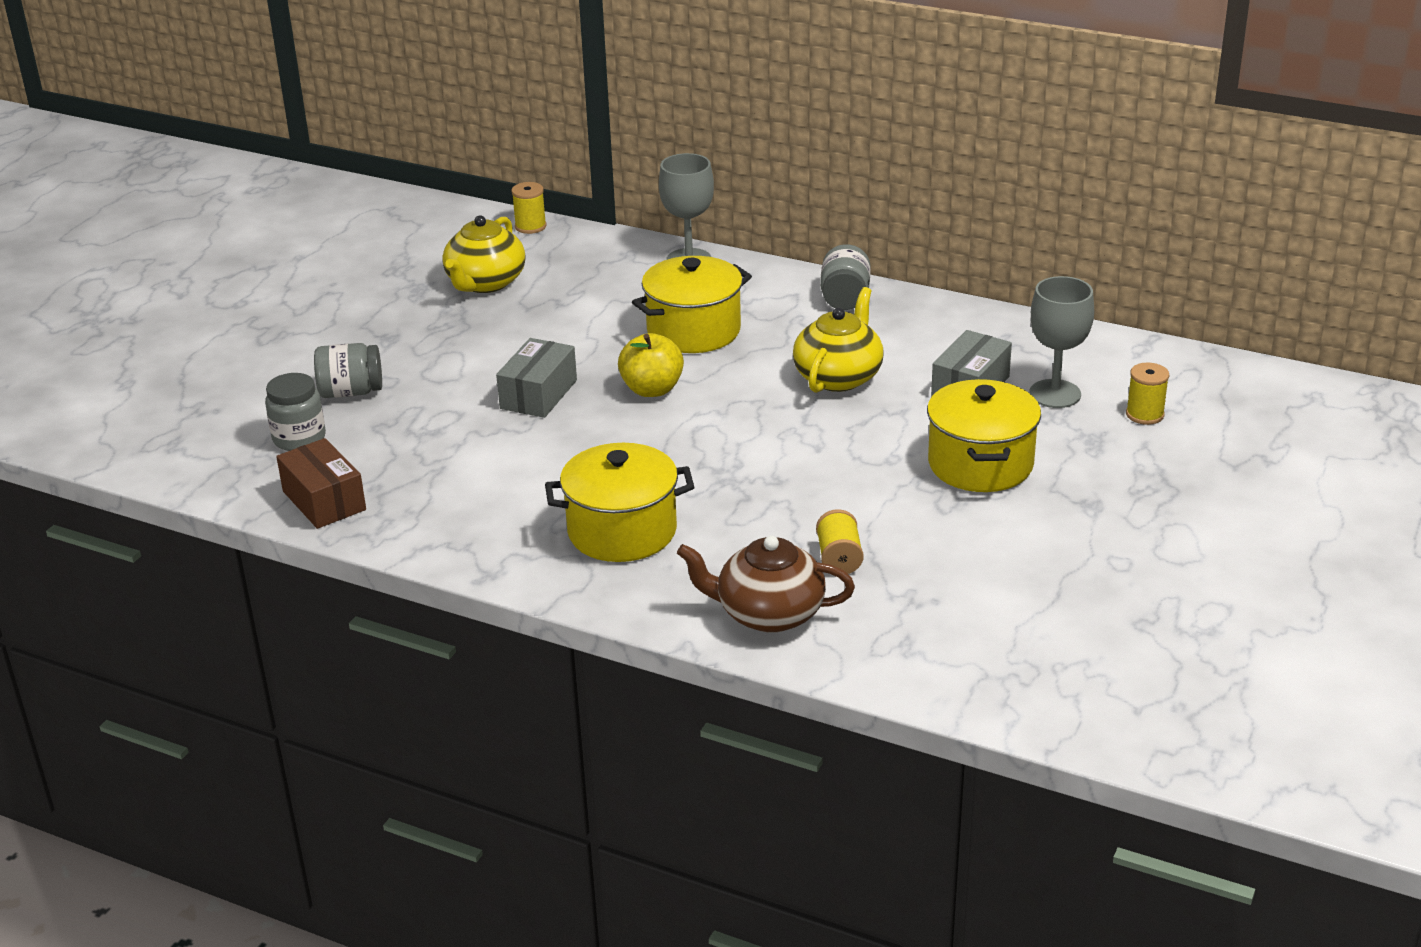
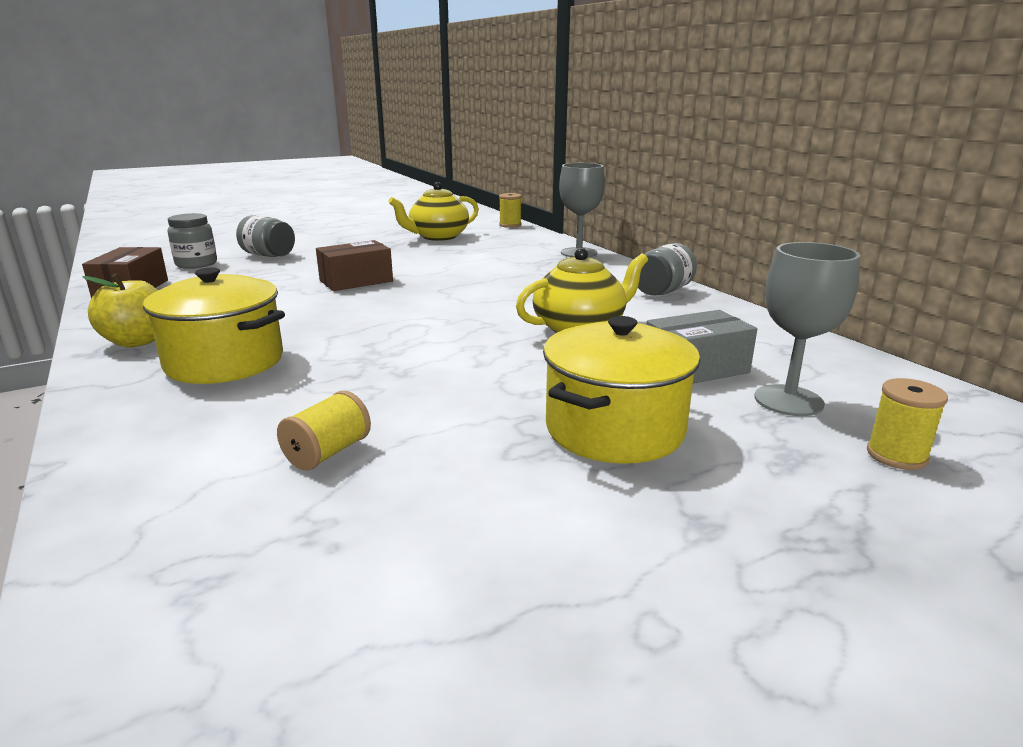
camera: 35 degrees right, 10 degrees down
grey box [496,338,577,418] -> brown box [316,240,393,291]
yellow apple [618,333,684,397] -> yellow apple moved to [83,274,158,348]
yellow pot [632,256,752,353] -> none
brown teapot [677,536,855,633] -> none

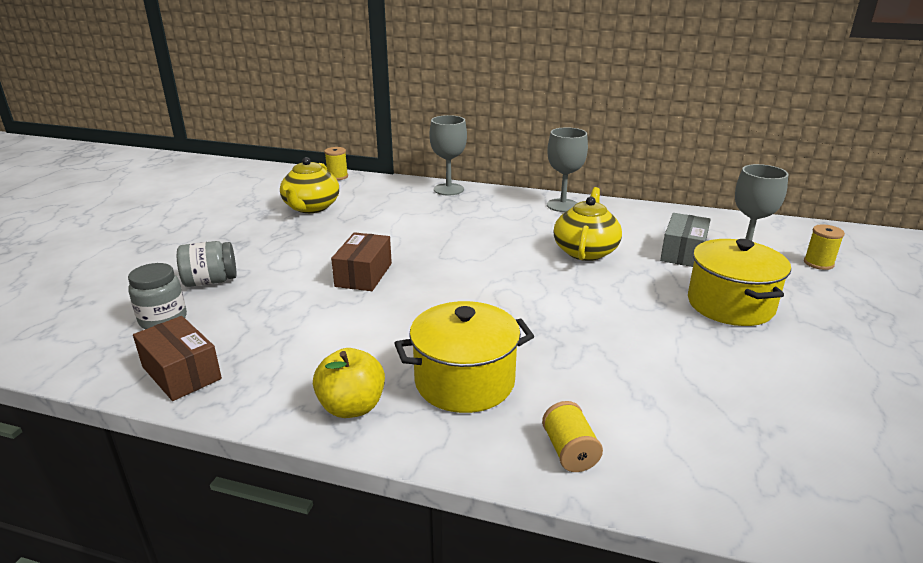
camera: 45 degrees left, 5 degrees up
yellow spool [277,391,371,471] -> yellow spool moved to [542,401,603,472]
grey jar [638,243,697,295] -> grey goblet [547,127,588,212]

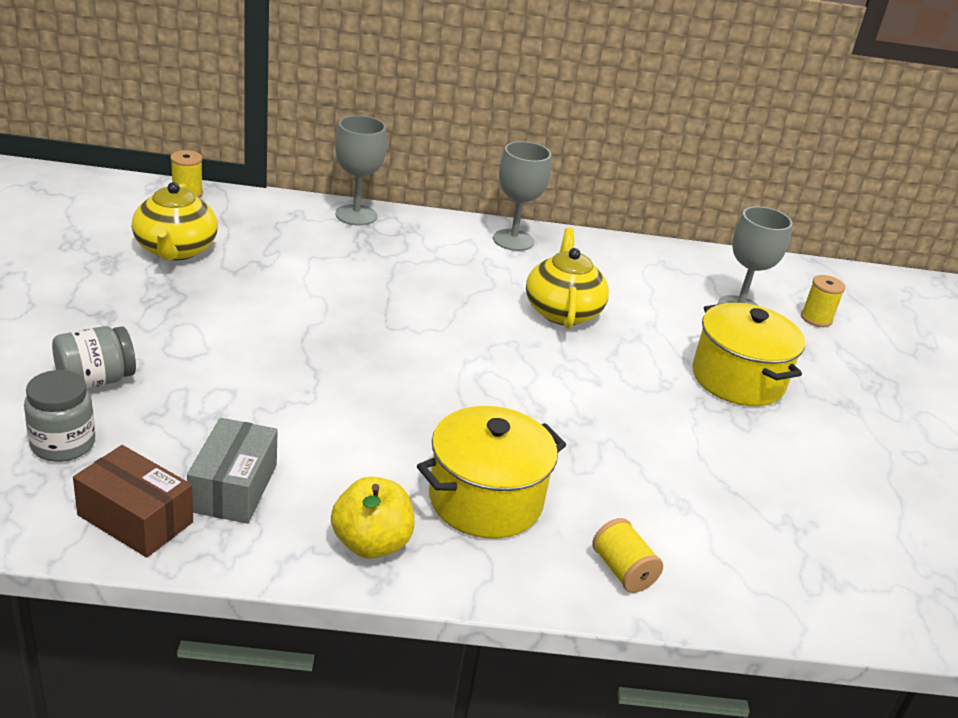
camera: 20 degrees left, 5 degrees up
brown box [331,232,392,291] -> none
grey box [660,213,711,267] -> grey box moved to [187,418,278,524]

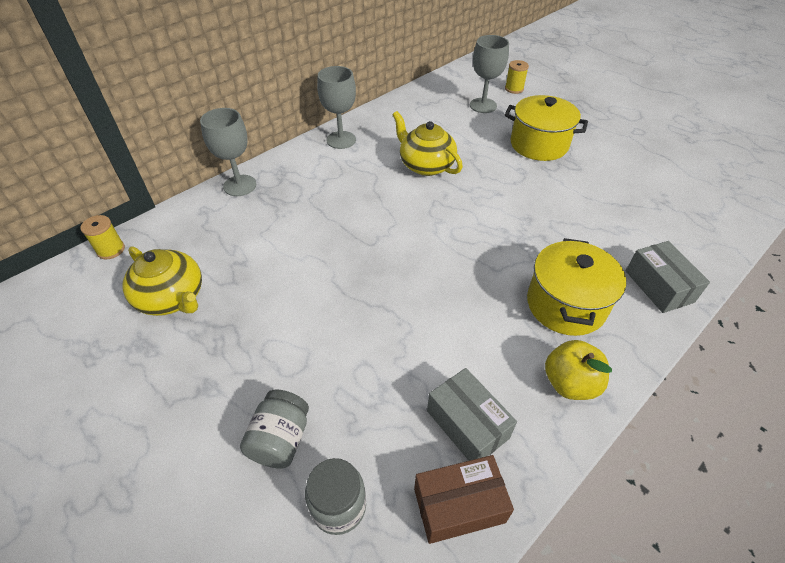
camera: 40 degrees left, 15 degrees up
yellow spool [592,518,663,593] -> grey box [626,241,710,313]

